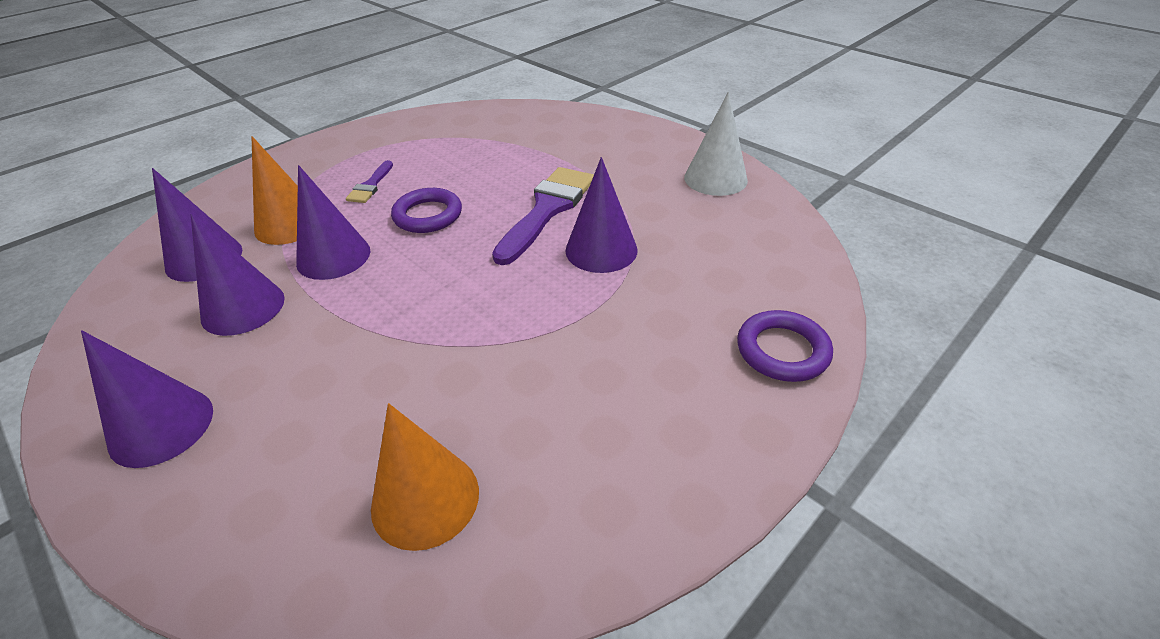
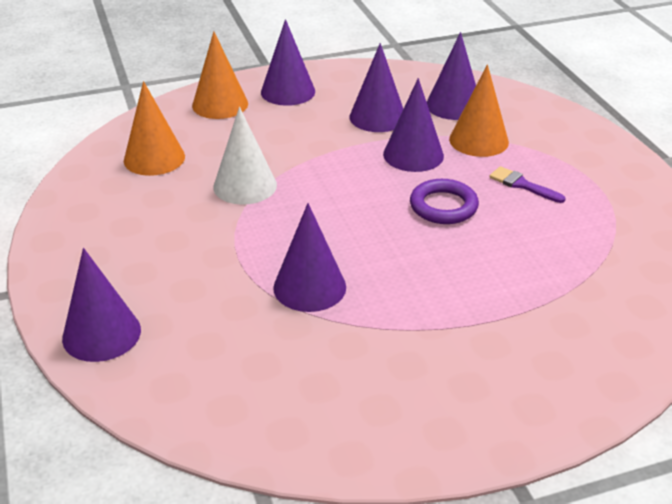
camera: 115 degrees right, 5 degrees down
purple brush [492,167,594,265] -> none
white cone [684,92,748,196] -> white cone moved to [213,107,277,205]
purple ring [737,310,833,382] -> purple cone [62,248,141,362]
none -> orange cone [192,31,248,119]

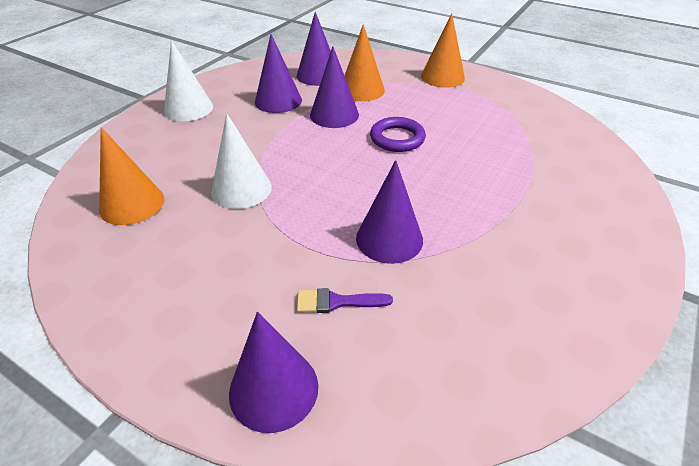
camera: 40 degrees left, 5 degrees up
orange cone [192,31,248,119] -> orange cone moved to [421,13,465,88]
purple cone [261,19,315,106] -> white cone [164,40,213,121]
purple brush [489,166,566,203] -> purple brush moved to [297,288,393,313]

